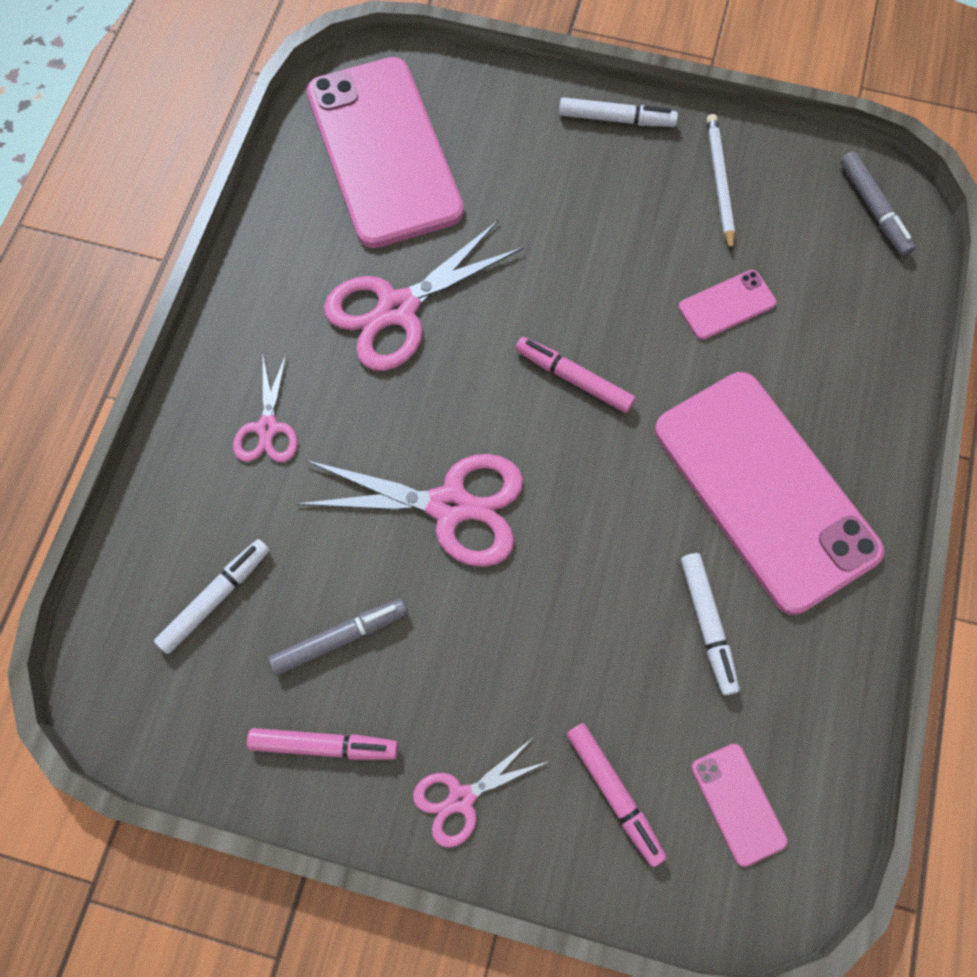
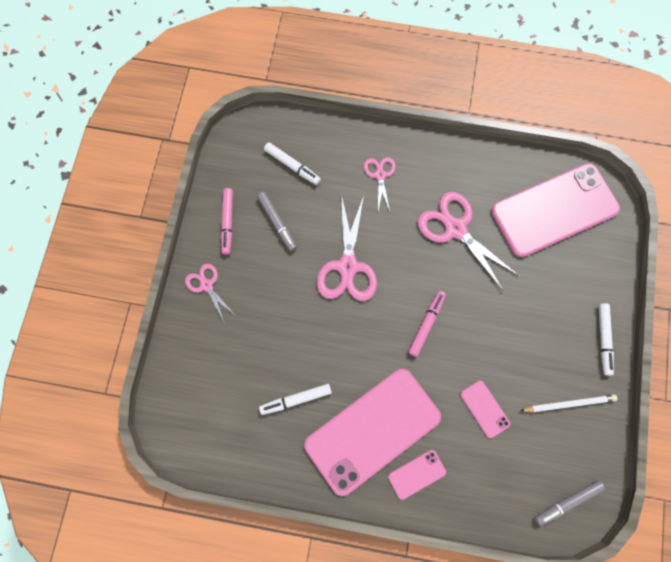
camera: 85 degrees right, 5 degrees up
pink scissors [233,353,298,462] -> pink scissors turned 90 degrees clockwise [364,157,396,211]
pink marker [567,723,667,867] -> none
pink phone [691,744,788,867] -> pink phone moved to [388,450,446,500]

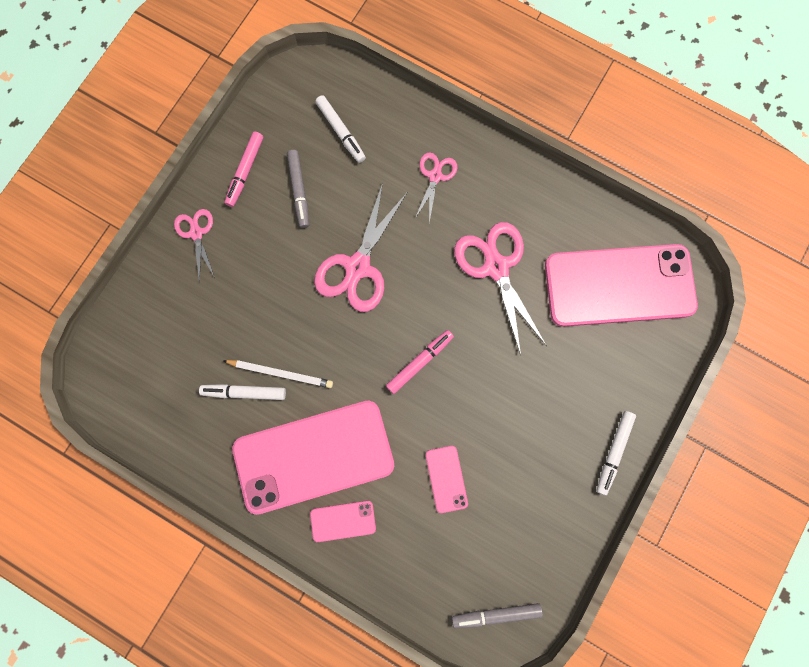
camera: 20 degrees right, 5 degrees up
white pencil [520,395,618,413] -> white pencil moved to [223,360,333,388]

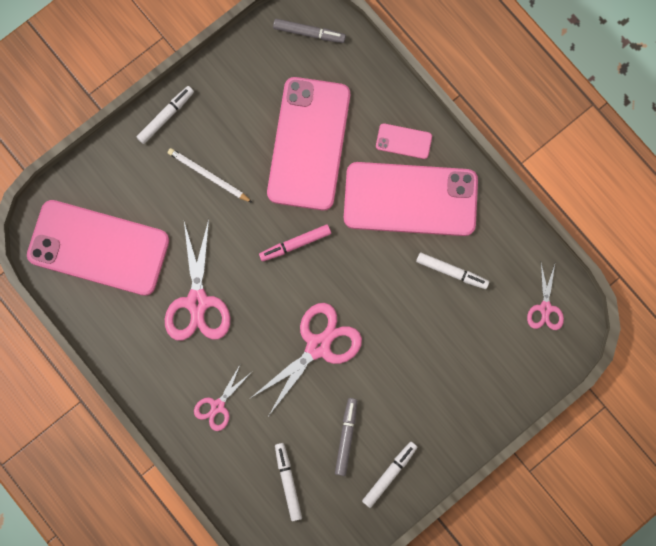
camera: 160 degrees left, 0 degrees up
pink scissors [174,209,215,282] -> pink scissors moved to [527,264,564,330]
white pencil [223,360,333,388] -> white pencil moved to [168,148,253,203]
pink marker [225,132,263,207] -> white marker [362,442,418,508]
pink phone [426,446,468,513] -> pink phone [267,77,350,210], size x2.44

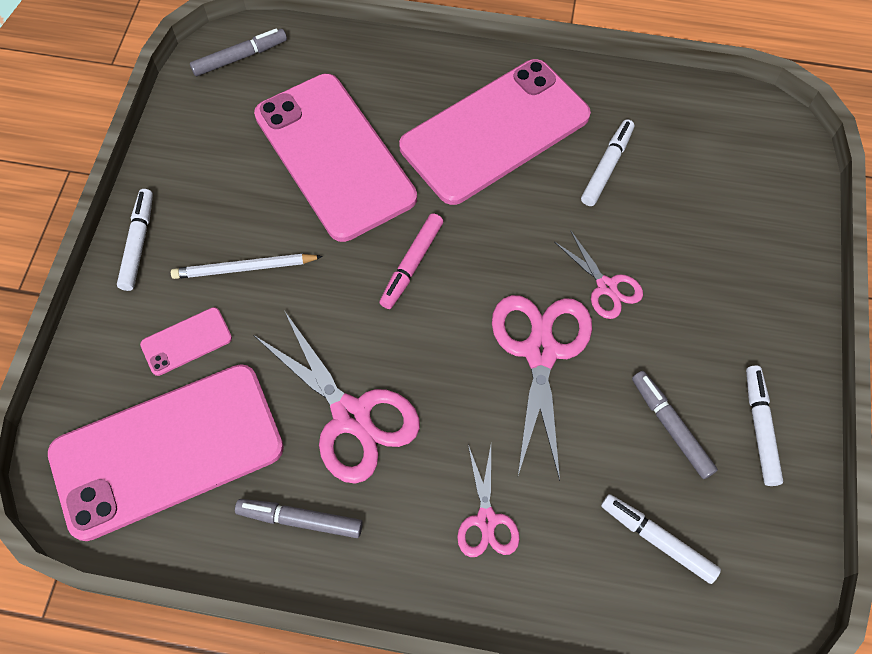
camera: 40 degrees left, 15 degrees down
pink phone [376,123,432,159] -> pink phone moved to [140,307,232,376]
white marker [416,253,489,289] -> white marker turned 45 degrees counterclockwise [581,119,634,206]
pink scissors [527,264,564,330] -> pink scissors moved to [554,231,643,319]
none -> grey marker [235,499,363,538]

